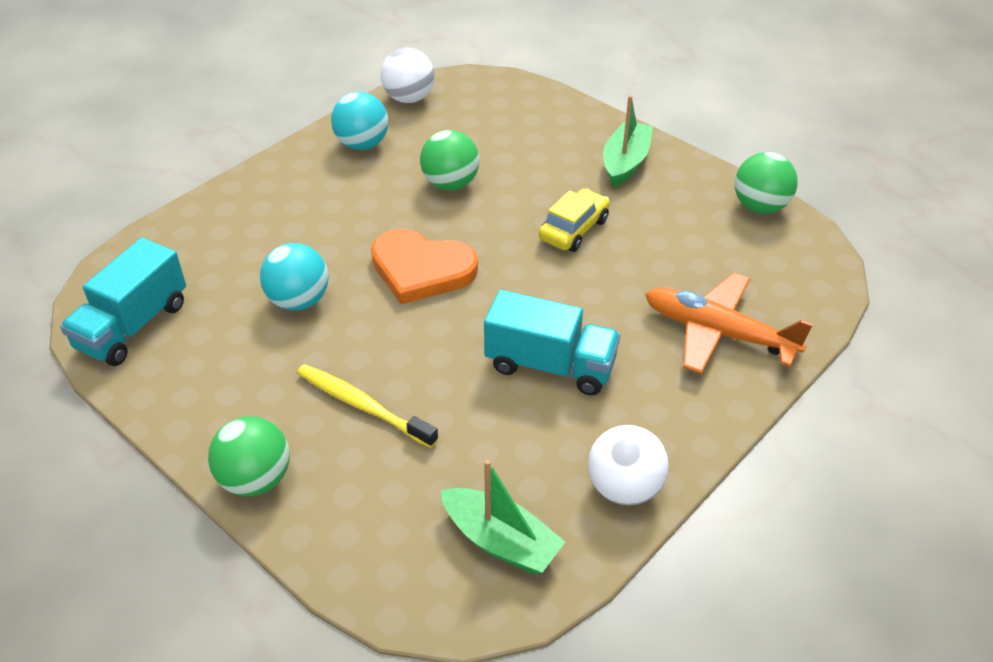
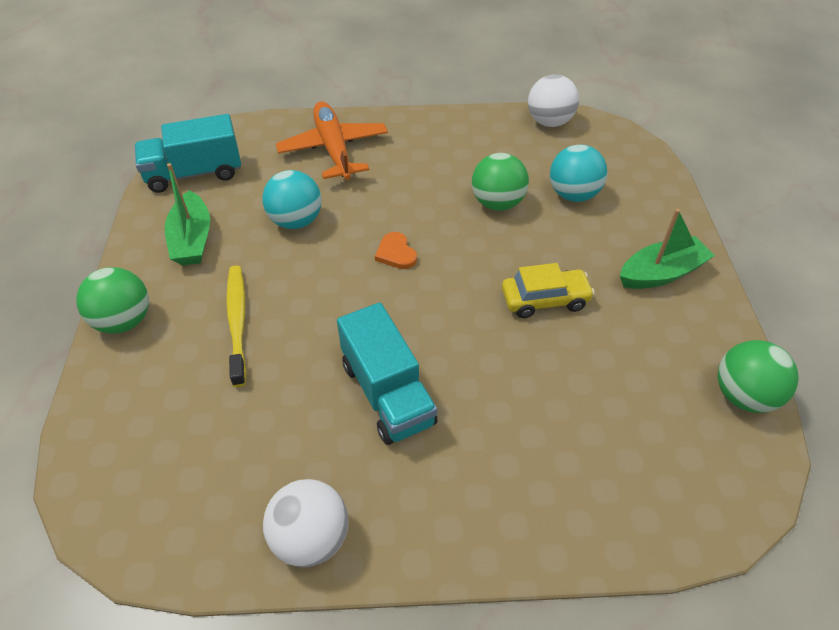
camera: 45 degrees right, 5 degrees up
turquoise ball [331,92,388,150] -> turquoise ball moved to [550,145,607,202]
orange heart [371,229,478,304] -> orange heart [375,232,417,269], size x0.47
green boat [440,459,565,575] -> green boat moved to [165,163,210,266]
orange plane [645,273,813,374] -> orange plane moved to [276,101,388,180]

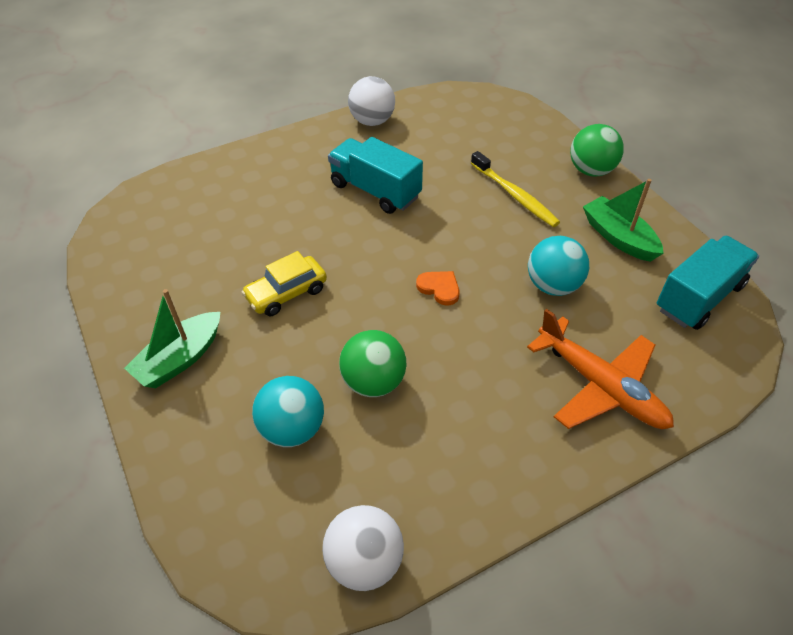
camera: 155 degrees right, 0 degrees up
green ball [718,340,799,413] -> none

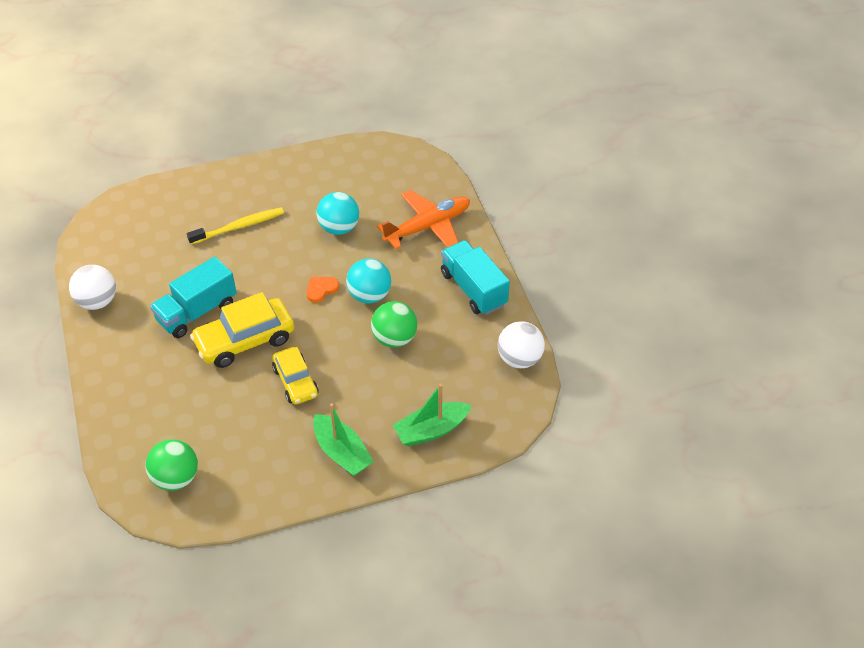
camera: 80 degrees left, 0 degrees up
turquoise ball [252,376,324,447] -> turquoise ball moved to [346,258,391,304]
green ball [570,124,624,177] -> green ball moved to [146,439,198,491]
green boat [583,179,664,262] -> green boat moved to [393,384,472,446]
turquoise truck [657,236,759,330] -> turquoise truck moved to [441,240,510,315]
none -> yellow car [190,292,294,368]

